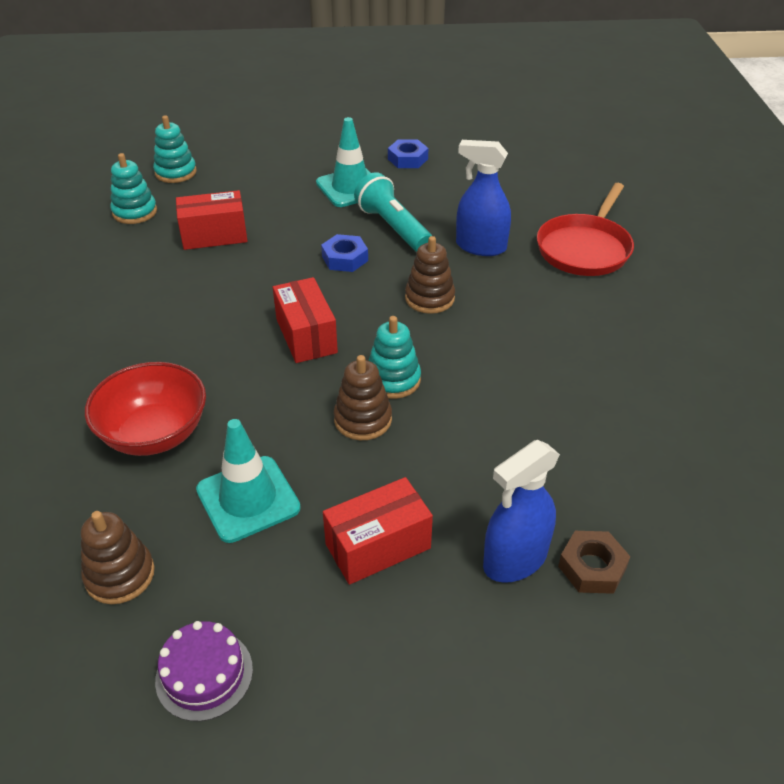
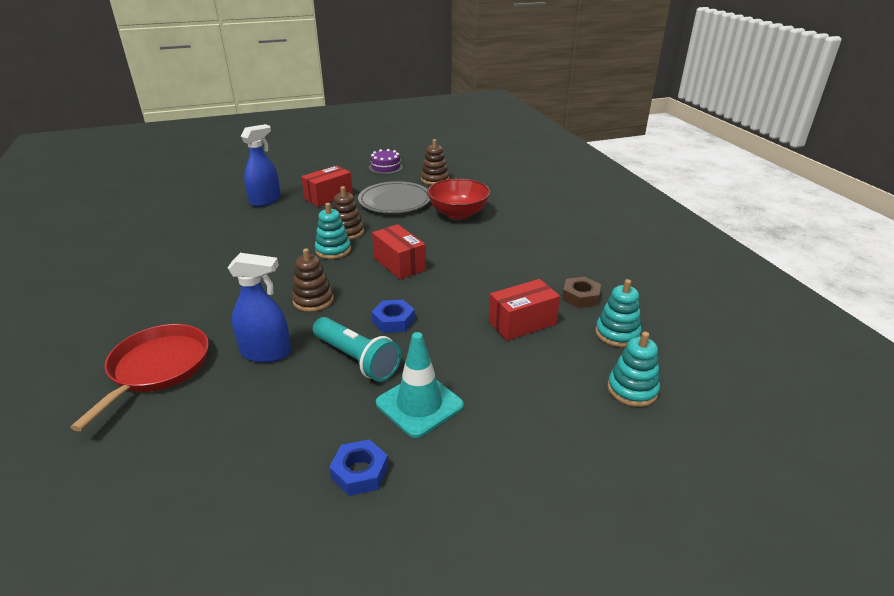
camera: 165 degrees right, 10 degrees down
turquoise traffic cone [196,419,301,543] -> grey plate [358,181,430,213]
brown nut [558,531,631,594] -> brown nut moved to [562,277,601,308]

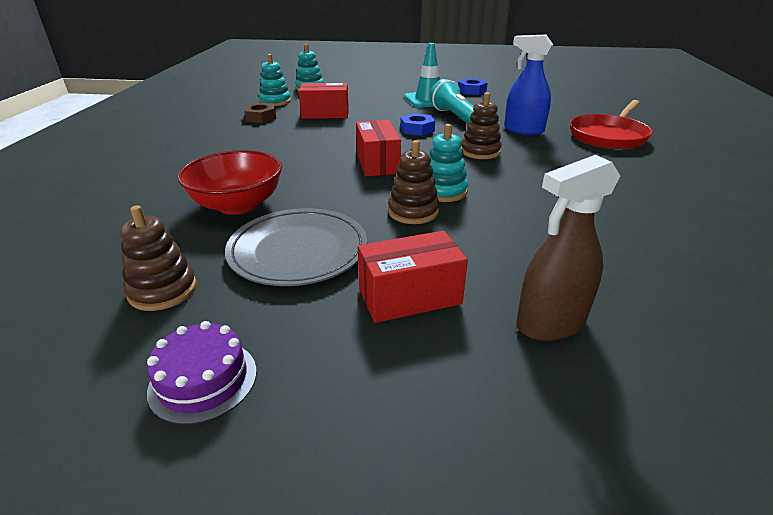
camera: 155 degrees left, 0 degrees up
blue spray bottle [241,124,281,207] -> brown spray bottle [516,155,620,341]

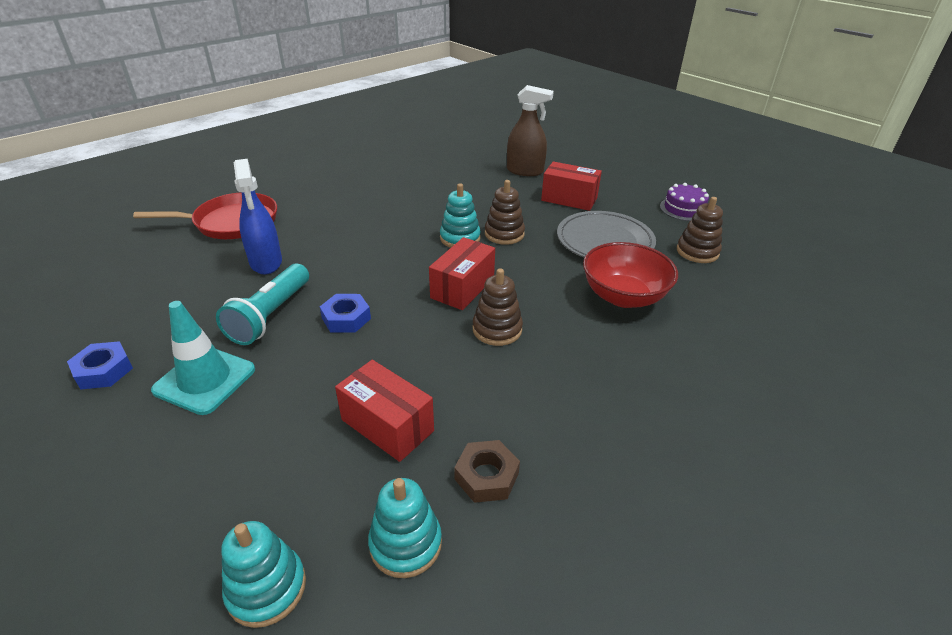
camera: 140 degrees left, 5 degrees up
brown stacking toy [461,92,502,159] -> brown stacking toy moved to [473,268,523,346]

